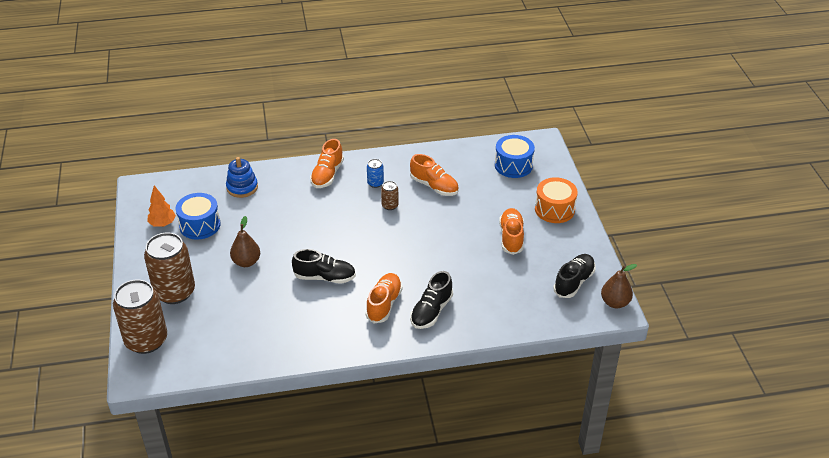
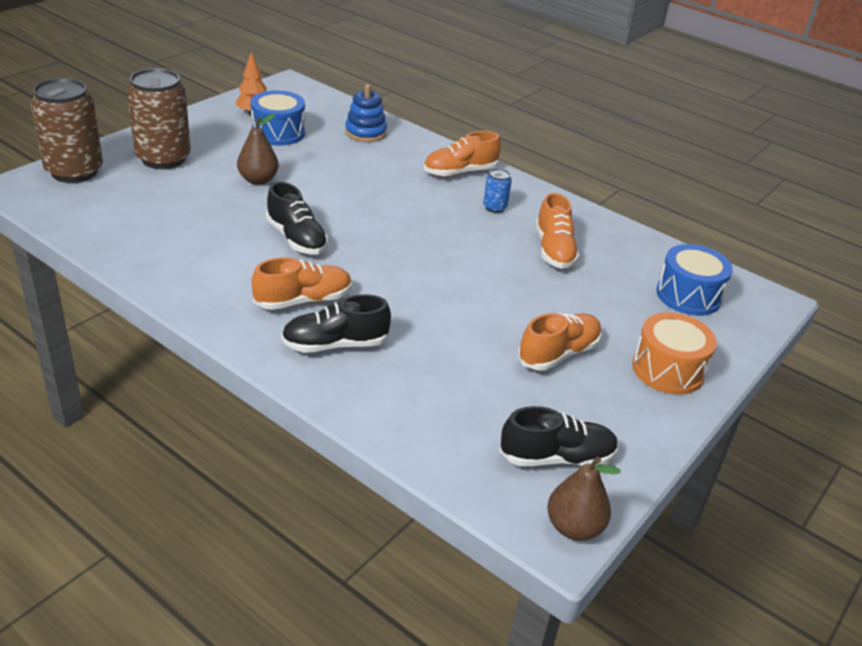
camera: 45 degrees right, 5 degrees down
brown can [381,181,399,210] -> none

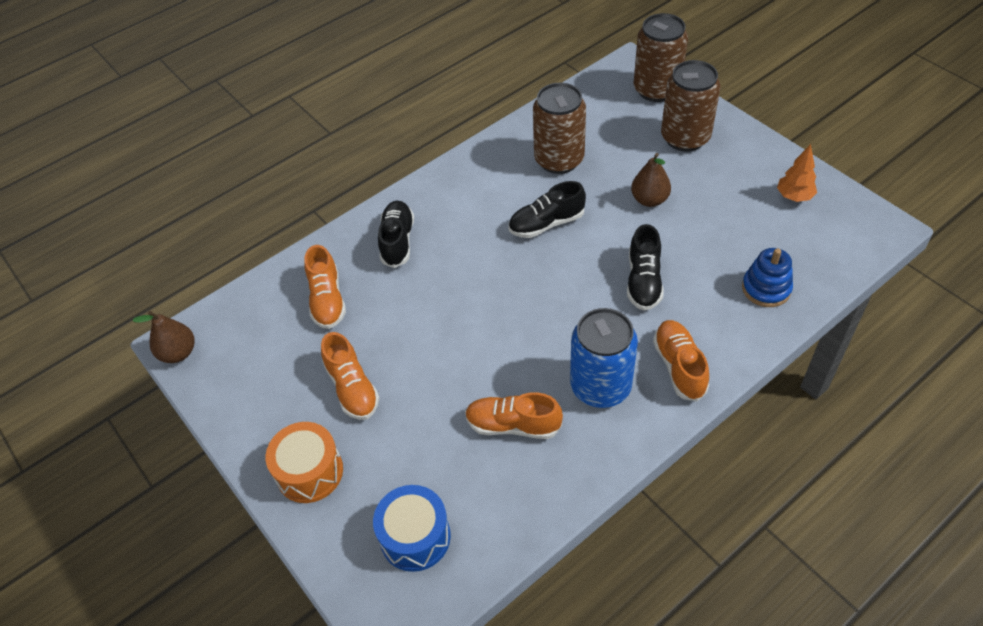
camera: 110 degrees right, 15 degrees up
blue drum [250,90,305,146] -> none
orange shoe [252,257,352,310] -> orange shoe moved to [304,245,346,329]
blue can [483,168,512,213] -> blue can [570,308,638,408], size x2.25
black shoe [499,406,619,466] -> black shoe moved to [627,224,664,311]
none -> brown can [533,83,586,174]

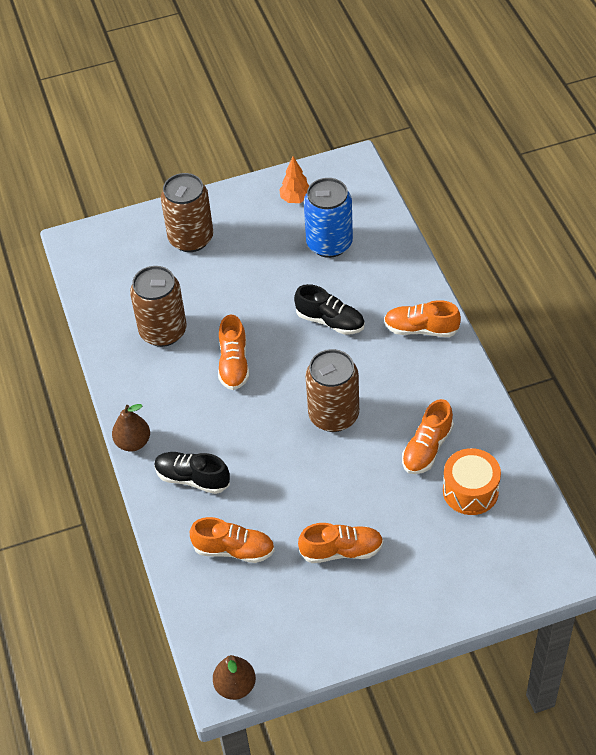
camera: 70 degrees left, 0 degrees up
orange drum [266,422,343,503] -> orange drum moved to [443,448,501,515]
blue drum [373,485,451,572] -> none
black shoe [509,181,586,238] -> orange shoe [218,314,249,390]
blue can [570,308,638,408] -> blue can moved to [304,178,353,258]
brown pear [631,153,671,207] -> brown pear moved to [112,404,150,451]
brown can [633,13,688,102] -> brown can moved to [306,349,359,432]
blue stacking toy [742,248,793,307] -> none

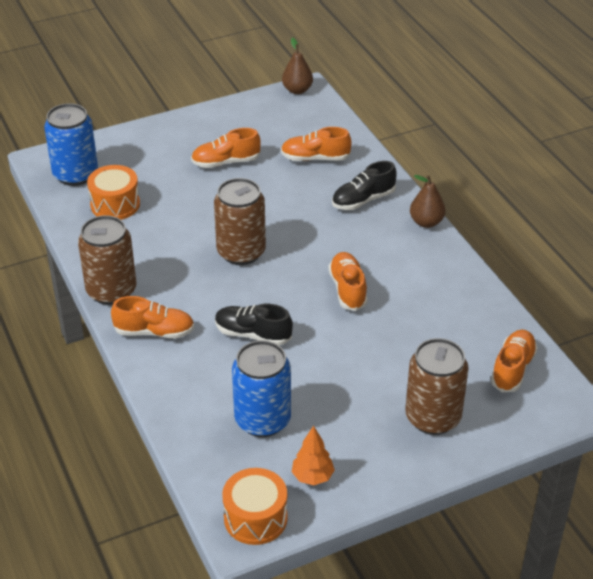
camera: 170 degrees right, 10 degrees down
brown can [130,266,186,347] -> brown can moved to [78,215,137,305]
black shoe [154,452,230,494] -> black shoe turned 135 degrees clockwise [332,161,397,210]
orange shoe [402,399,454,474] -> orange shoe moved to [491,330,538,392]
none -> blue can [44,103,98,186]
none -> orange drum [222,468,288,545]

